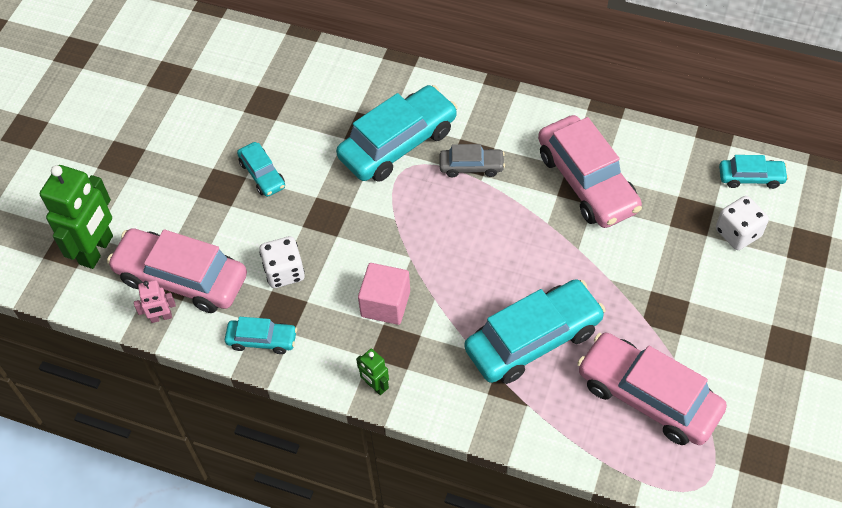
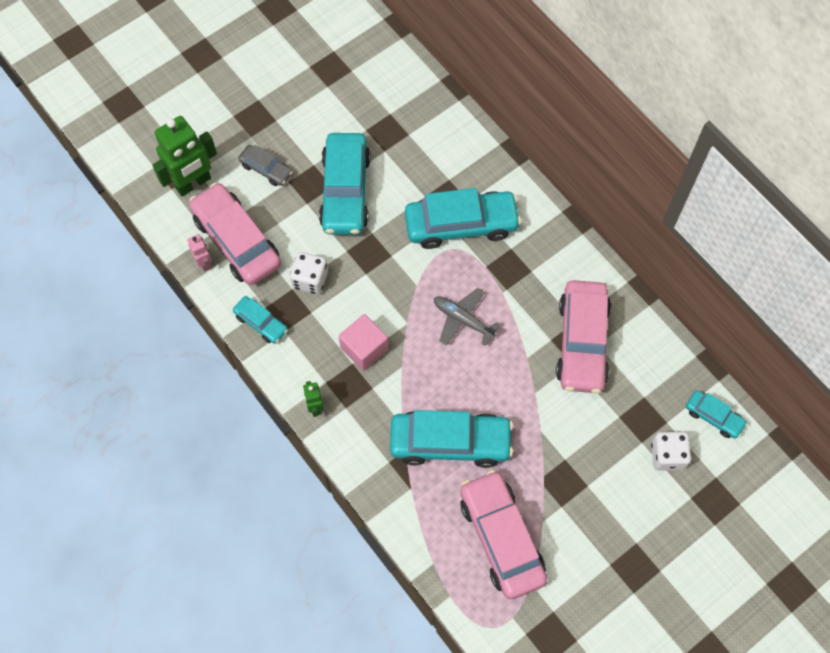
camera: 30 degrees right, 10 degrees up
pink robot [134,280,176,323] -> pink robot turned 135 degrees counterclockwise [187,234,212,271]
turquoise car [237,142,285,197] -> turquoise car [319,133,371,235], size x1.98
grey car [440,144,505,177] -> grey car moved to [238,145,293,186]
none -> grey plane [434,288,500,346]

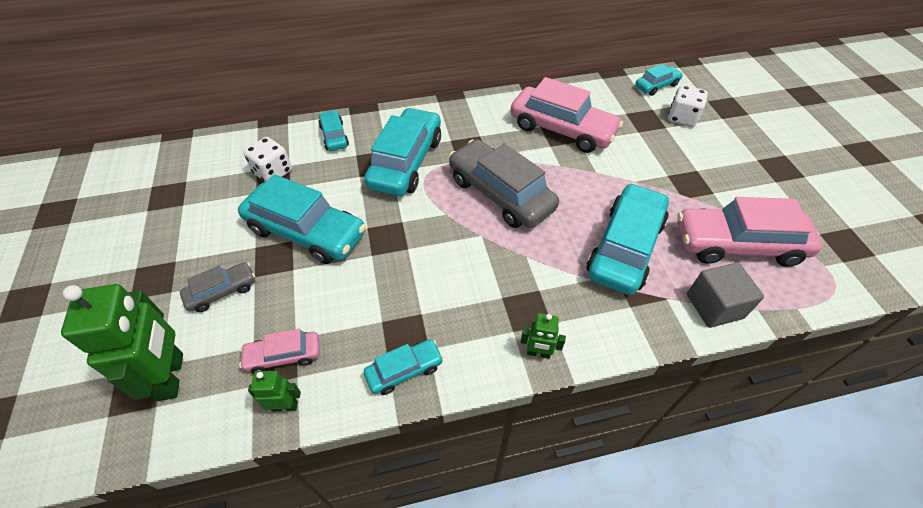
camera: 65 degrees left, 15 degrees down
pink robot [187,234,212,271] -> green robot [248,371,301,411]
pink car [189,182,281,285] -> pink car [239,329,320,374], size x0.50
white dice [290,252,328,294] -> white dice moved to [243,137,292,182]
pink cube [339,314,389,371] -> none
grey plane [434,288,500,346] -> grey car [449,139,559,228]
none -> turquoise car [318,110,349,151]
none -> grey cube [687,262,764,328]

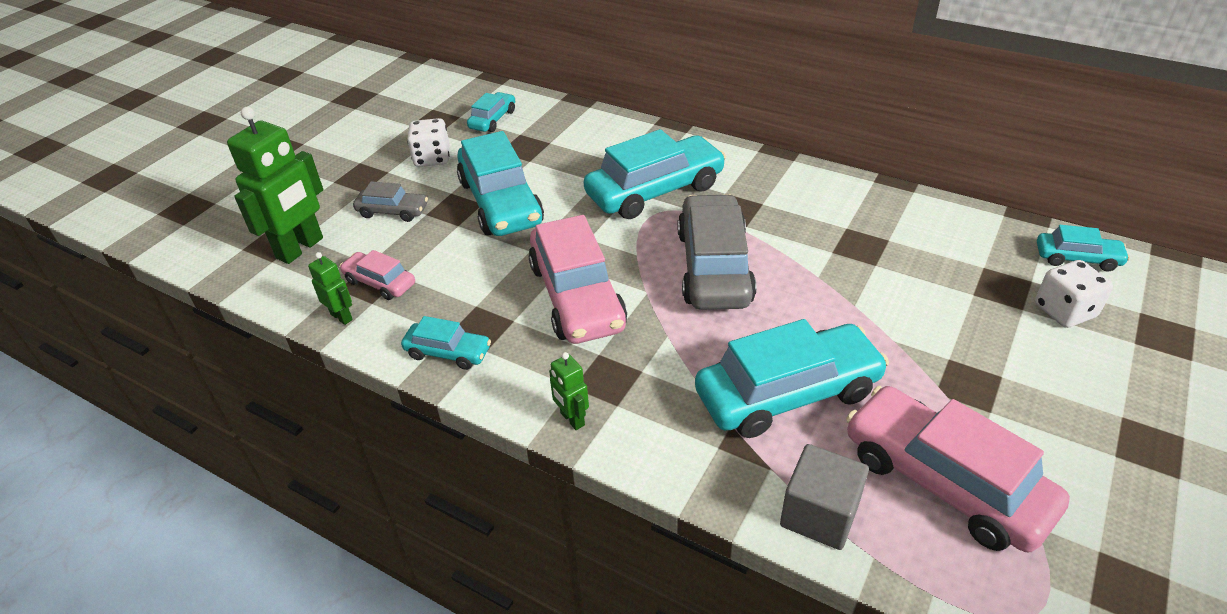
camera: 45 degrees right, 10 degrees down
white dice [243,137,292,182] -> white dice moved to [407,118,450,167]
turquoise car [318,110,349,151] -> turquoise car moved to [467,92,515,132]
pink car [510,77,623,153] -> pink car moved to [529,215,627,344]

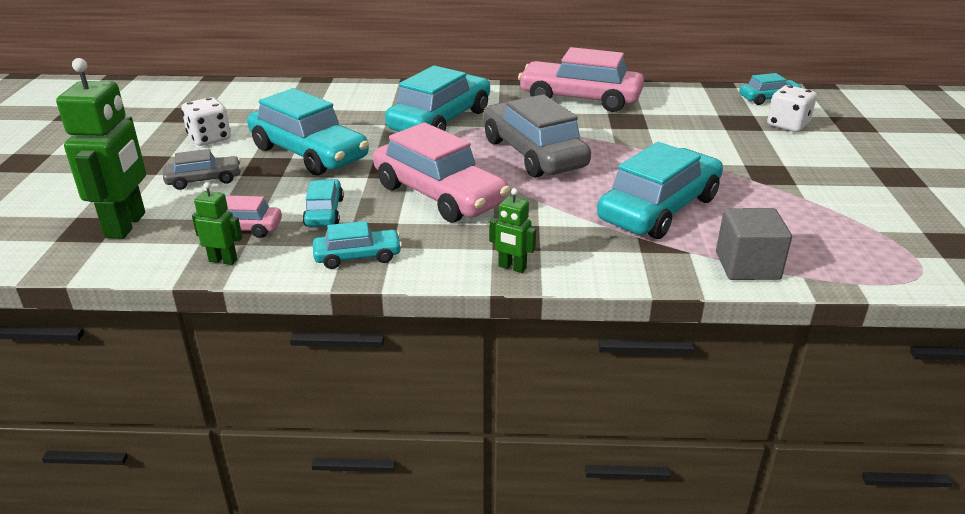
camera: 30 degrees left, 10 degrees down
turquoise car [467,92,515,132] -> turquoise car moved to [303,179,344,227]
pink car [846,386,1070,552] -> pink car moved to [518,47,644,112]

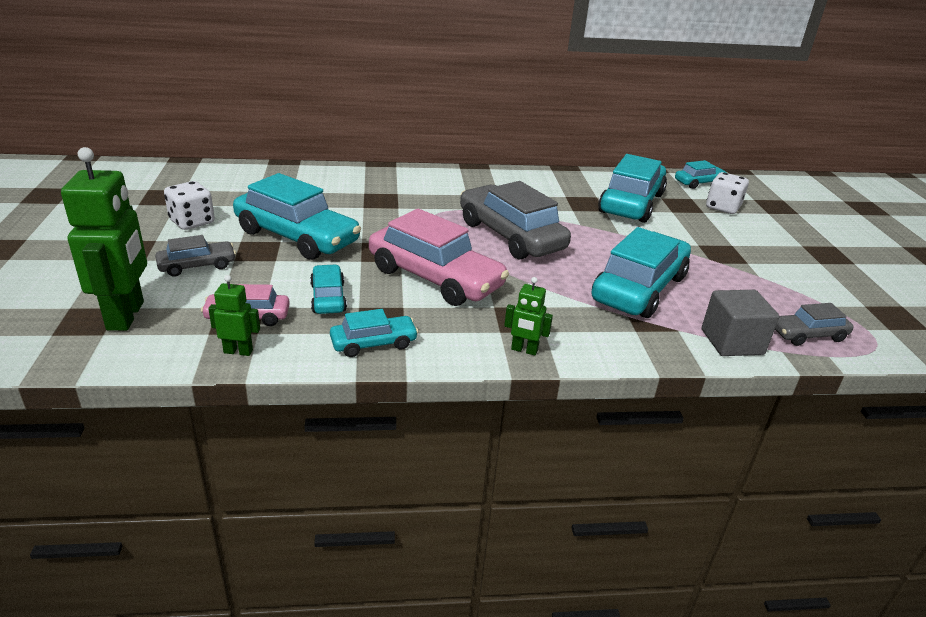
camera: 10 degrees left, 0 degrees up
turquoise car [385,66,490,132] -> turquoise car moved to [598,154,667,223]
pink car [518,47,644,112] -> none
none -> grey car [775,303,854,346]

